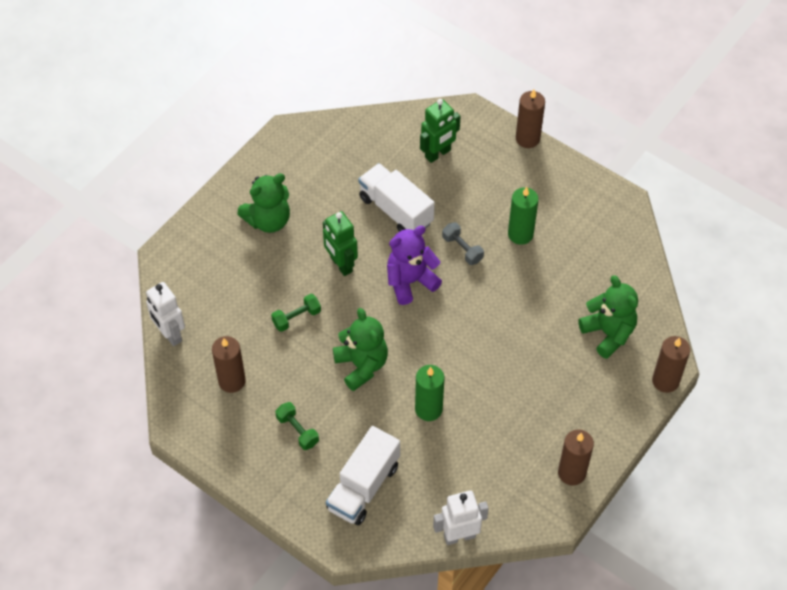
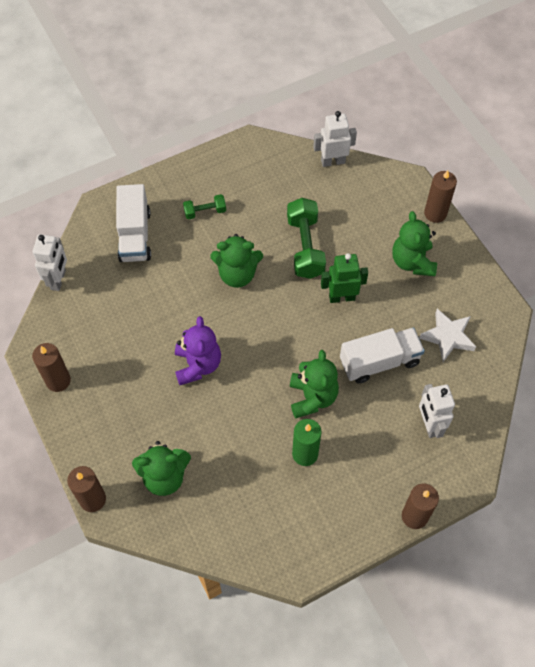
camera: 115 degrees right, 5 degrees up
brown candle [212,336,246,393] -> brown candle moved to [424,170,457,223]
green dumbbell [271,294,321,332] -> green dumbbell [287,198,326,279], size x1.85
white truck [326,426,400,526] -> white truck turned 150 degrees counterclockwise [116,184,151,262]
purple teddy bear [387,226,442,305] -> purple teddy bear moved to [175,316,221,385]
green candle [415,365,444,421] -> none
green robot [420,99,461,163] -> white robot [419,384,455,438]
grey dumbbell [442,222,484,265] -> green teddy bear [290,350,339,419]
none -> white star [419,309,476,362]

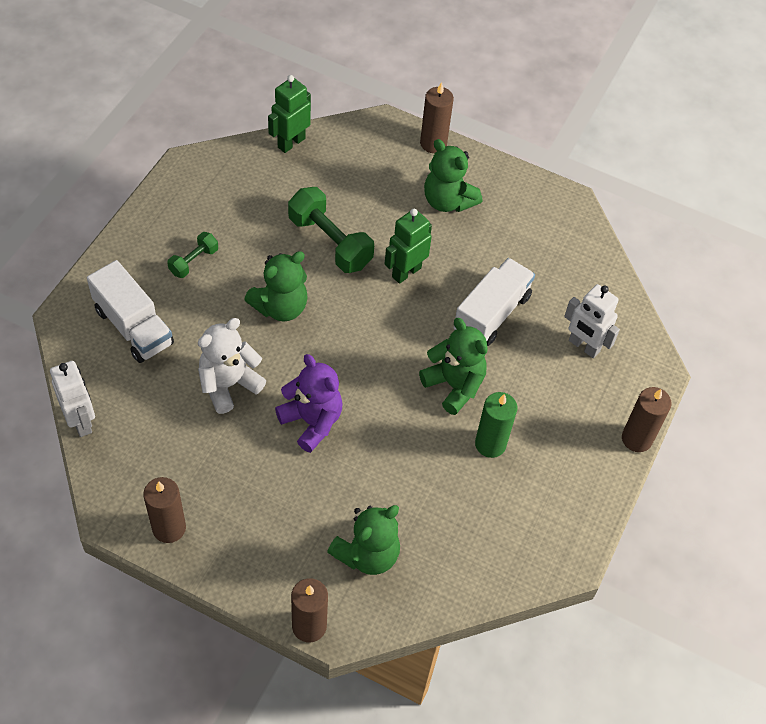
camera: 40 degrees left, 5 degrees down
white robot [313,111,357,167] -> green robot [268,75,311,153]
white star [419,309,476,362] -> none
none -> white teddy bear [198,318,266,414]

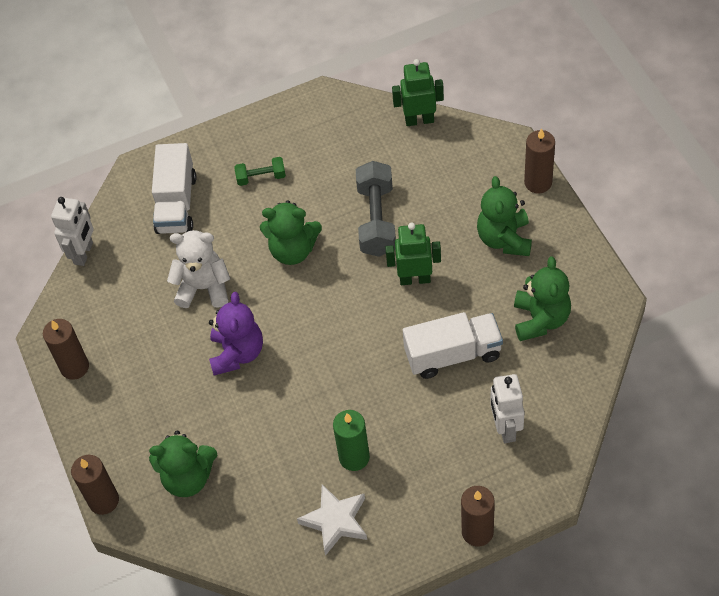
camera: 50 degrees right, 0 degrees up
green dumbbell [288,187,374,273] -> grey dumbbell [356,161,396,257]
green teddy bear [419,318,488,415] -> green teddy bear moved to [514,256,571,341]
none -> white star [297,484,367,556]

